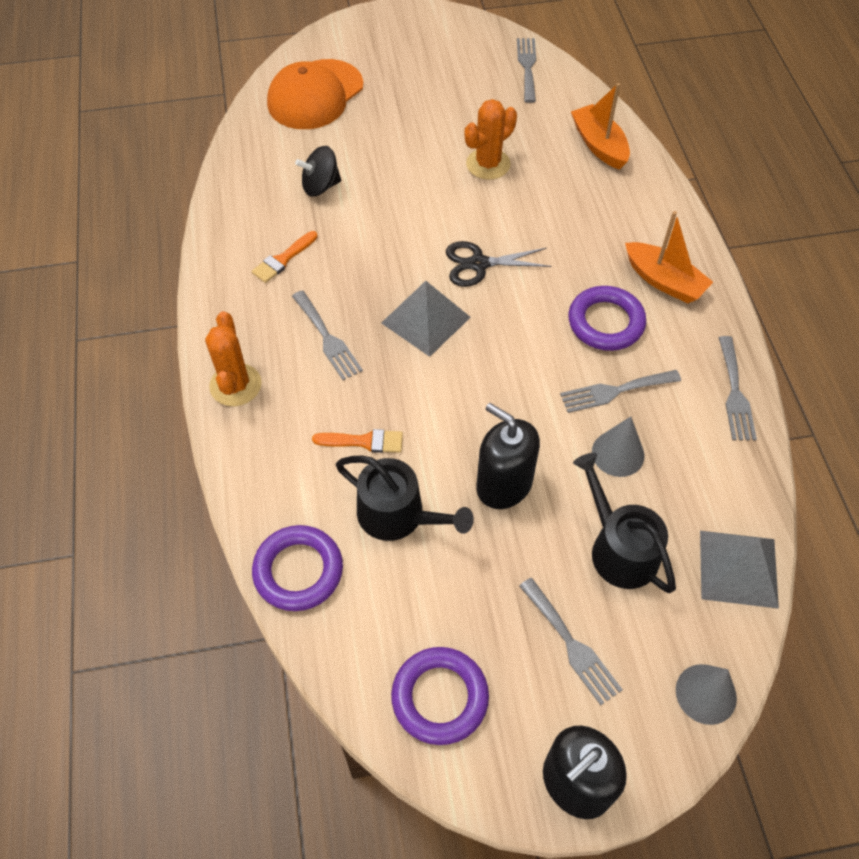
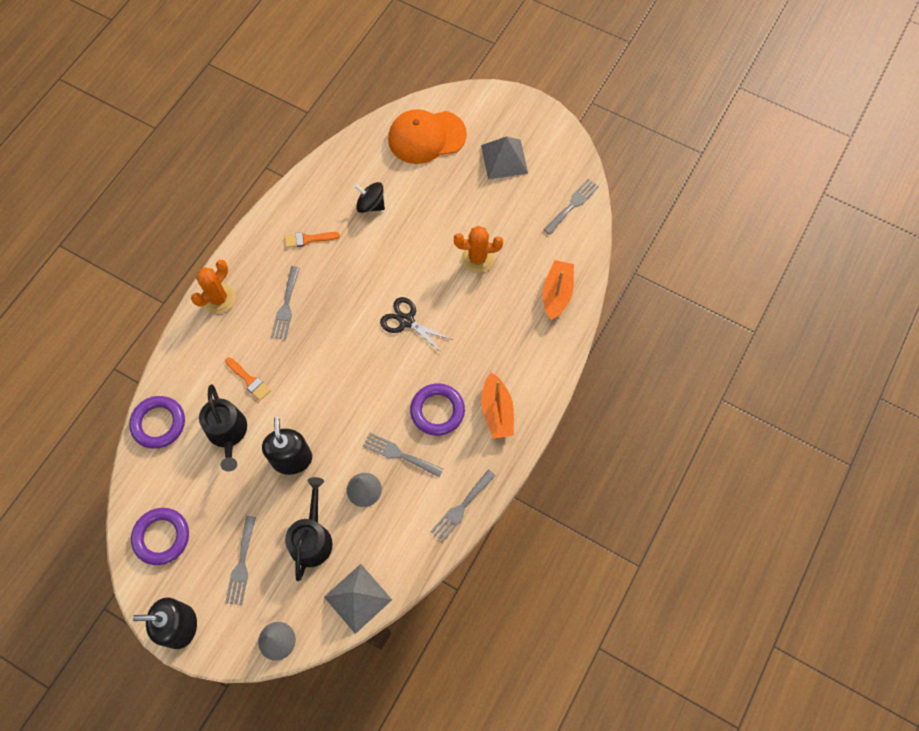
camera: 40 degrees right, 10 degrees up
grey pyramid [382,281,471,357] -> grey pyramid moved to [481,136,528,179]

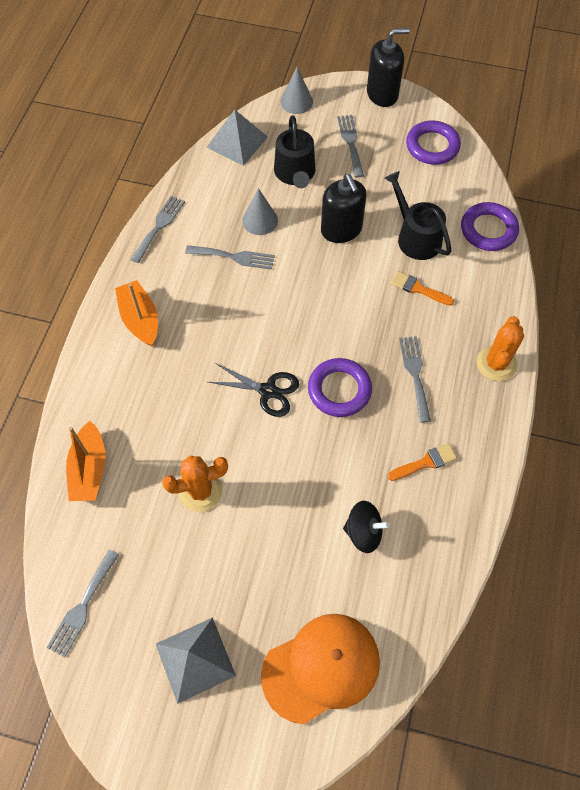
camera: 165 degrees right, 5 degrees down
purple ring [410,383,465,436] -> purple ring moved to [308,358,372,417]

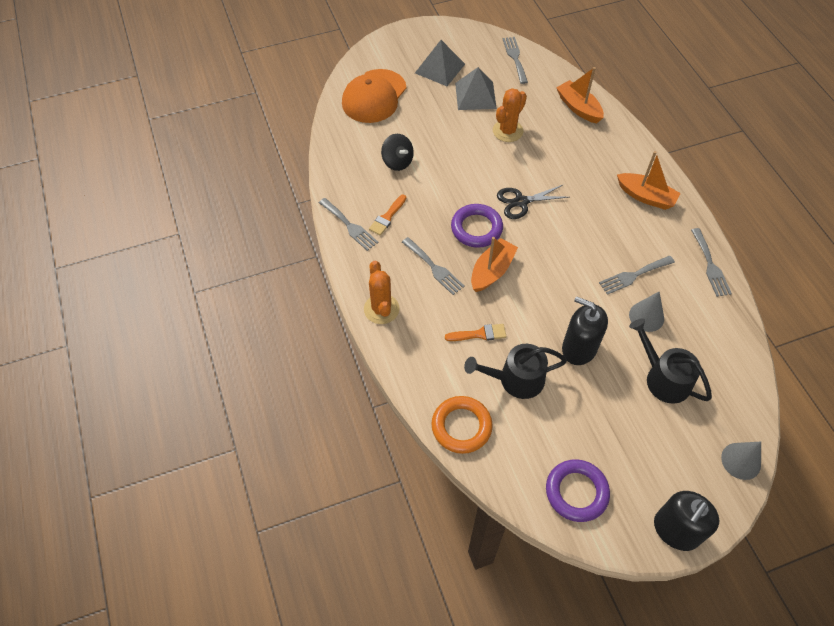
camera: 145 degrees right, 5 degrees down
grey pyramid [207,110,268,166] -> grey pyramid moved to [455,67,497,110]
grey fork [337,115,364,178] -> grey fork moved to [319,198,379,251]
black spinning top [343,501,389,553] -> black spinning top turned 105 degrees counterclockwise [381,134,414,171]
black watering can [384,171,452,260] -> black watering can turned 150 degrees clockwise [464,344,567,399]
purple ring [461,202,519,251] -> orange ring [432,396,493,454]
none -> orange boat [471,237,518,292]

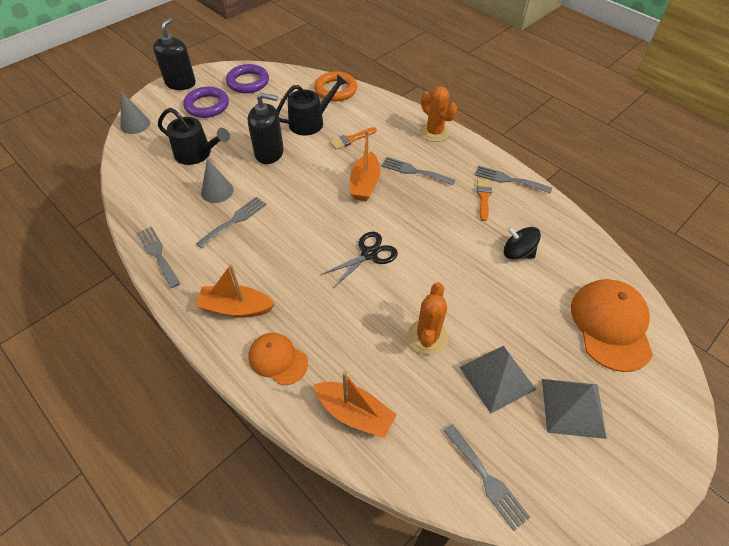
camera: 155 degrees right, 5 degrees down
purple ring [451,204,503,248] -> purple ring moved to [183,86,229,118]
none -> orange cap [248,333,308,385]

